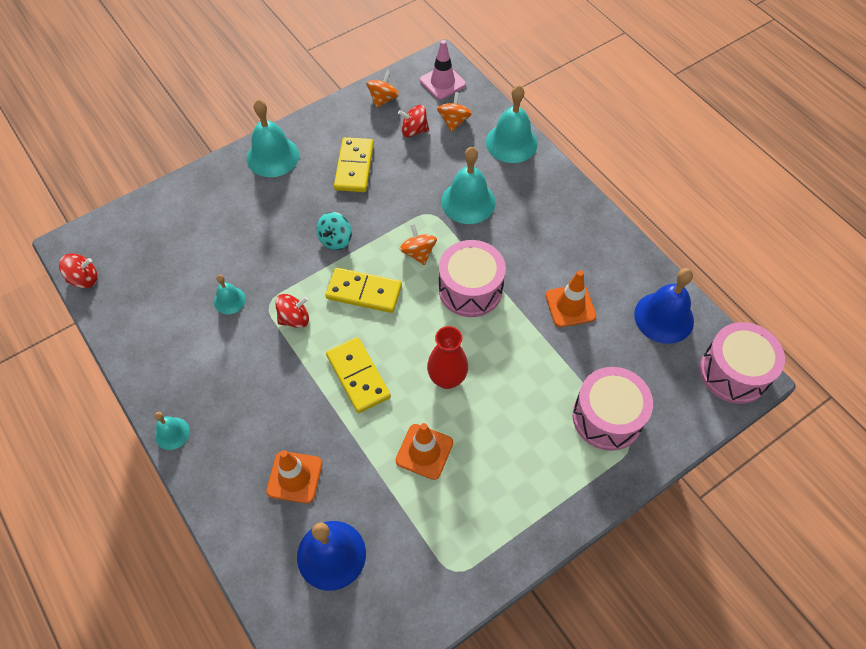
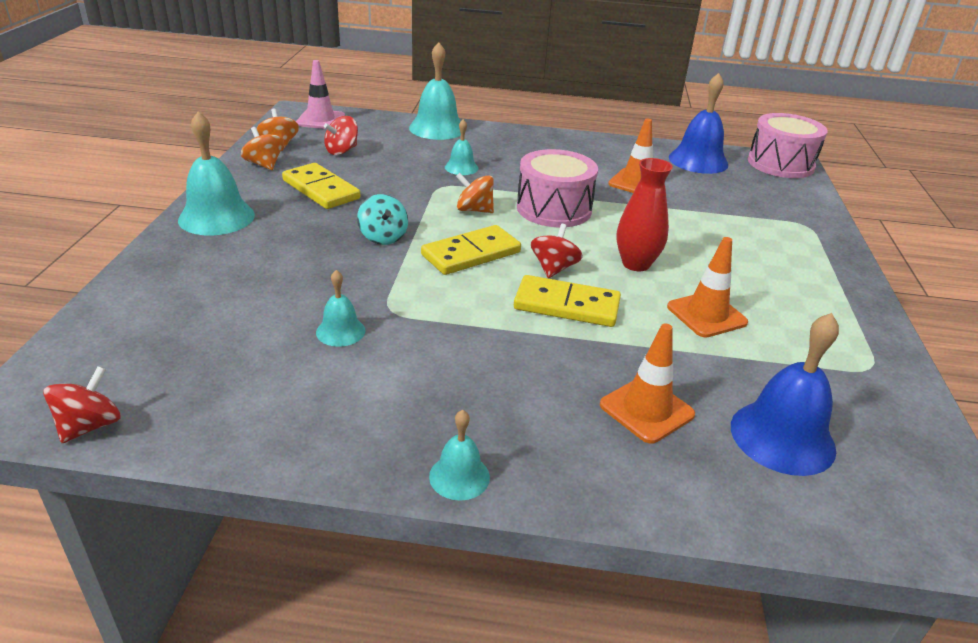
camera: 50 degrees left, 25 degrees down
red spinning top [275,294,309,328] -> red spinning top moved to [531,224,583,278]
orange spinning top [437,92,472,132] -> orange spinning top moved to [241,127,284,170]
turquoise bell [441,147,496,224] -> turquoise bell [445,119,478,175], size x0.54
pink drum [572,367,653,451] -> none

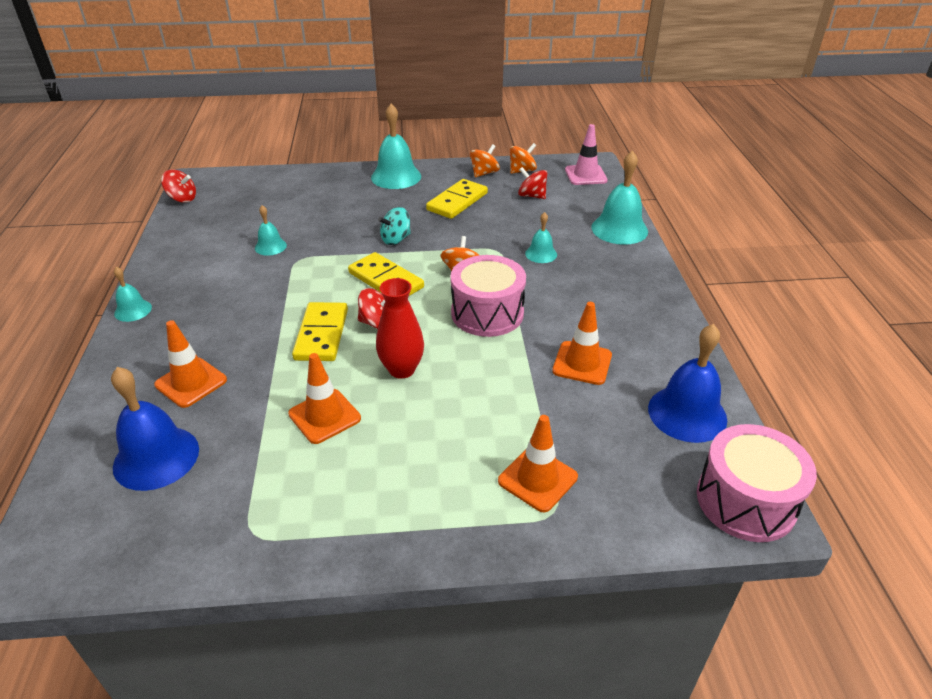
camera: 80 degrees right, 5 degrees up
none -> orange traffic cone [498,415,578,512]

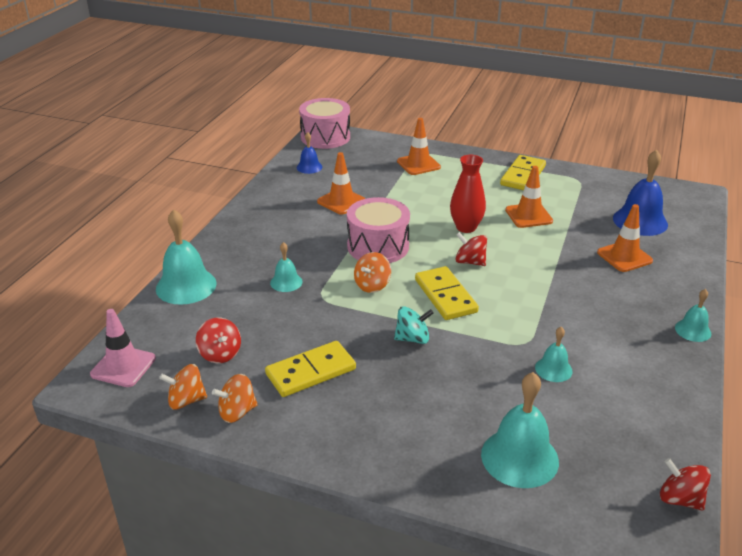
camera: 155 degrees left, 5 degrees down
yellow domino [292,302,348,361] -> yellow domino moved to [500,155,546,190]
turquoise bell [371,104,421,189] -> turquoise bell moved to [481,372,559,488]
blue bell [648,324,727,443] -> blue bell [296,132,322,174], size x0.54

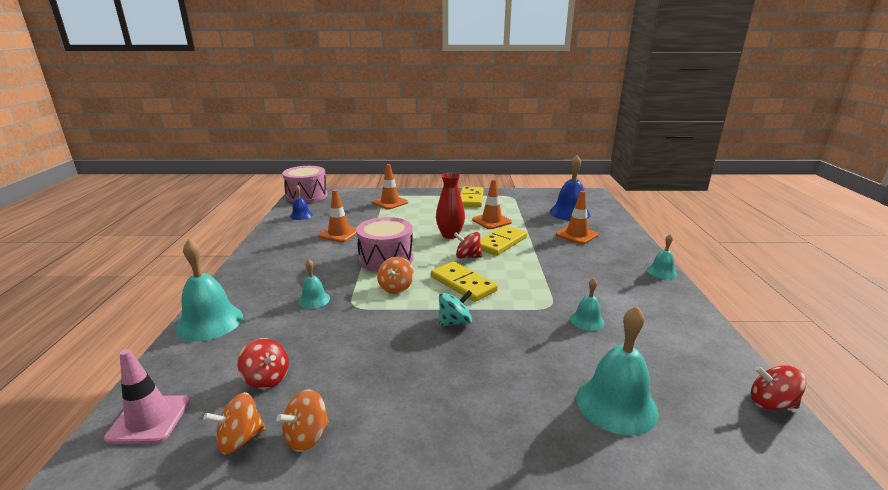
camera: 20 degrees left, 10 degrees down
yellow domino [265,341,356,397] -> yellow domino moved to [480,225,527,256]

